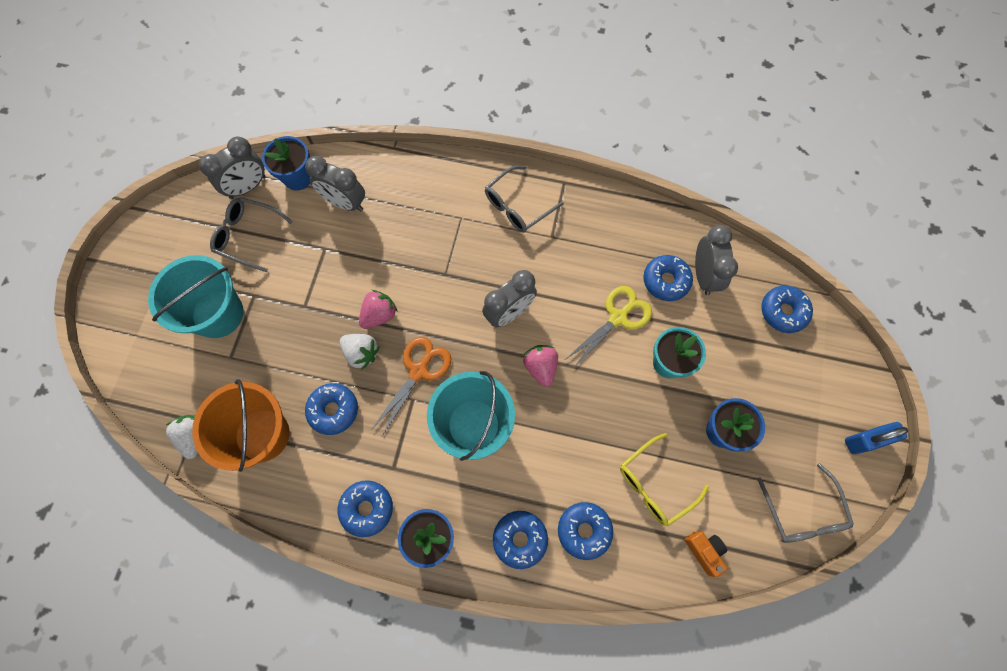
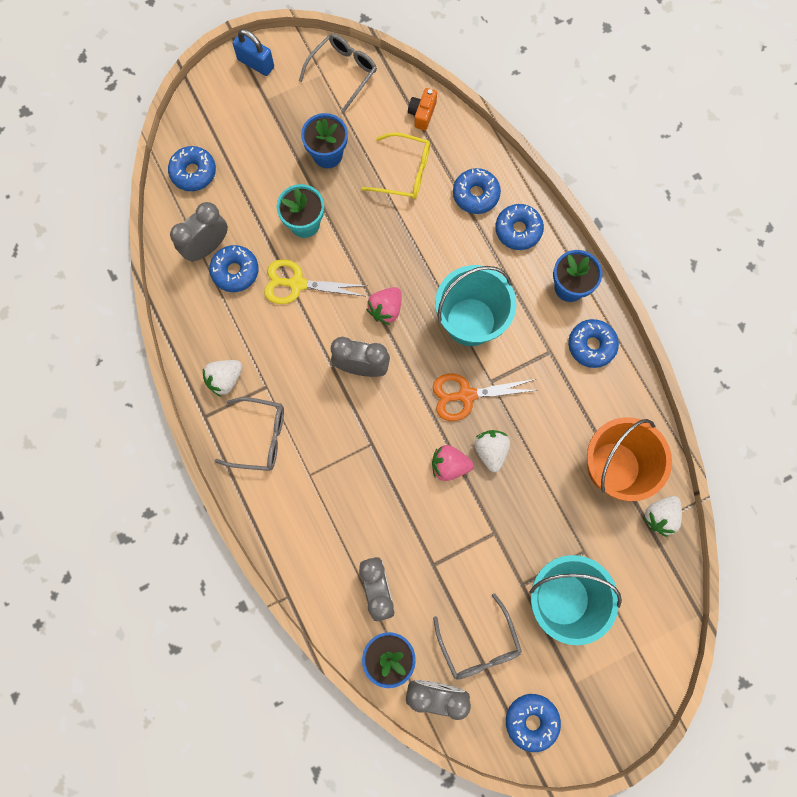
camera: 130 degrees left, 5 degrees up
blue donut [305,383,358,435] -> blue donut moved to [506,694,561,752]
none -> white strawberry [203,360,243,397]

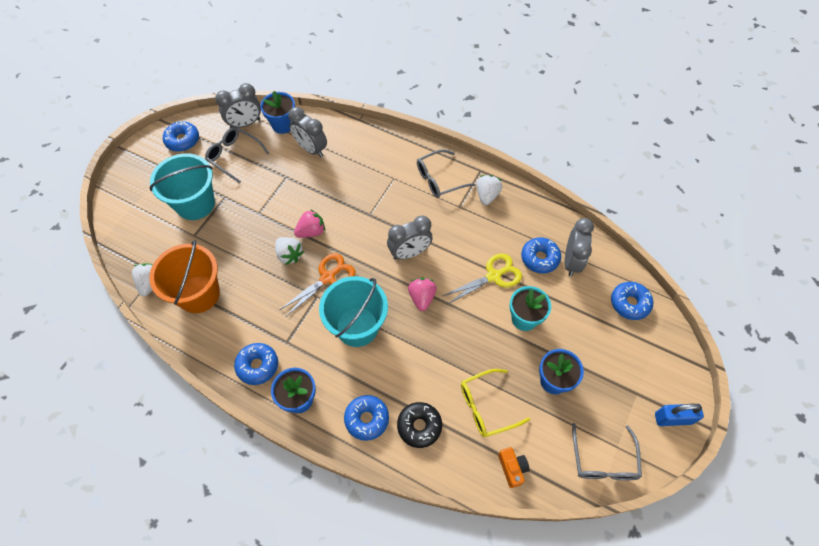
camera: 145 degrees right, 15 degrees down
blue donut [453,168,501,214] -> black donut [397,402,442,448]

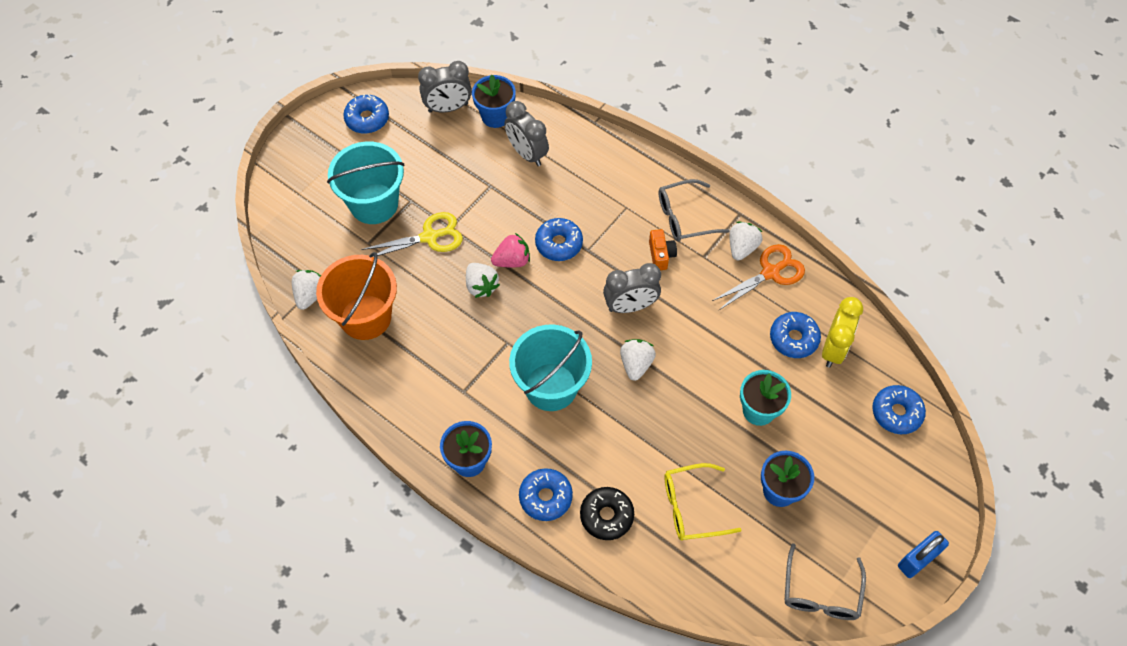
camera: 10 degrees right, 0 degrees up
grey glasses [205,127,269,183] -> none
blue donut [234,343,278,385] -> blue donut moved to [535,218,583,261]
orange scissors [280,253,355,317] -> orange scissors moved to [712,244,805,310]
pink strawberry [408,278,437,311] -> white strawberry [620,339,656,381]
yellow scissors [443,253,522,304] -> yellow scissors moved to [361,212,463,257]
orange camera [498,447,530,488] -> orange camera moved to [649,229,677,270]
grey clock [565,218,594,277] -> yellow clock [822,297,863,368]
blue padlock [655,404,704,426] -> blue padlock turned 45 degrees counterclockwise [898,531,949,578]

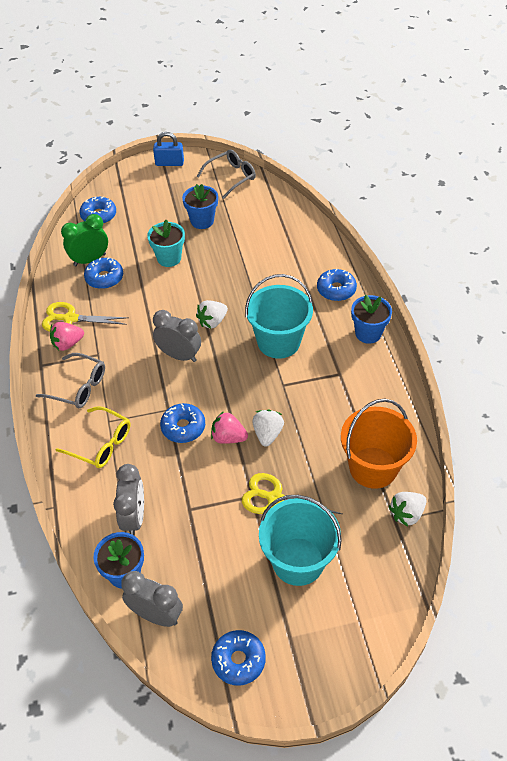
camera: 140 degrees left, 10 degrees down
black donut [580,487,634,540] -> none
orange camera [649,229,677,270] -> none
yellow glasses [664,463,741,541] -> yellow glasses moved to [56,406,130,468]
orange scissors [712,244,805,310] -> yellow scissors [42,302,129,332]
white strawberry [729,221,763,260] -> pink strawberry [50,322,84,351]
yellow clock [822,297,863,368] -> green clock [61,214,108,266]

